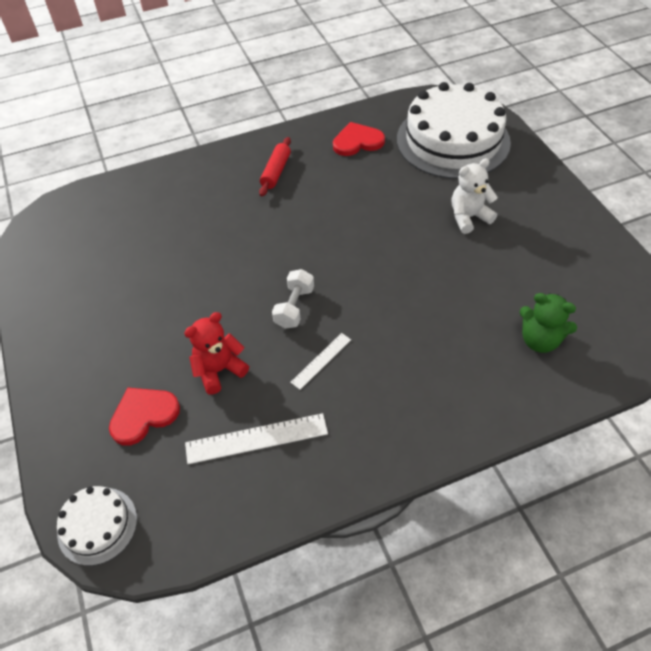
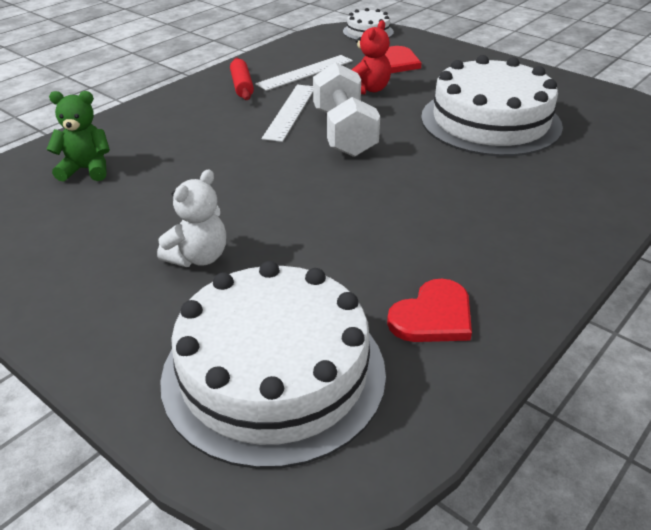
camera: 150 degrees right, 15 degrees down
red rolling pin [259,137,291,197] -> red rolling pin moved to [230,57,254,100]
white dumbbell [272,269,314,329] -> white dumbbell [313,62,380,157], size x1.78
white ruler [290,333,351,390] -> white ruler [262,85,313,142], size x1.69
none -> white cake [421,55,563,157]

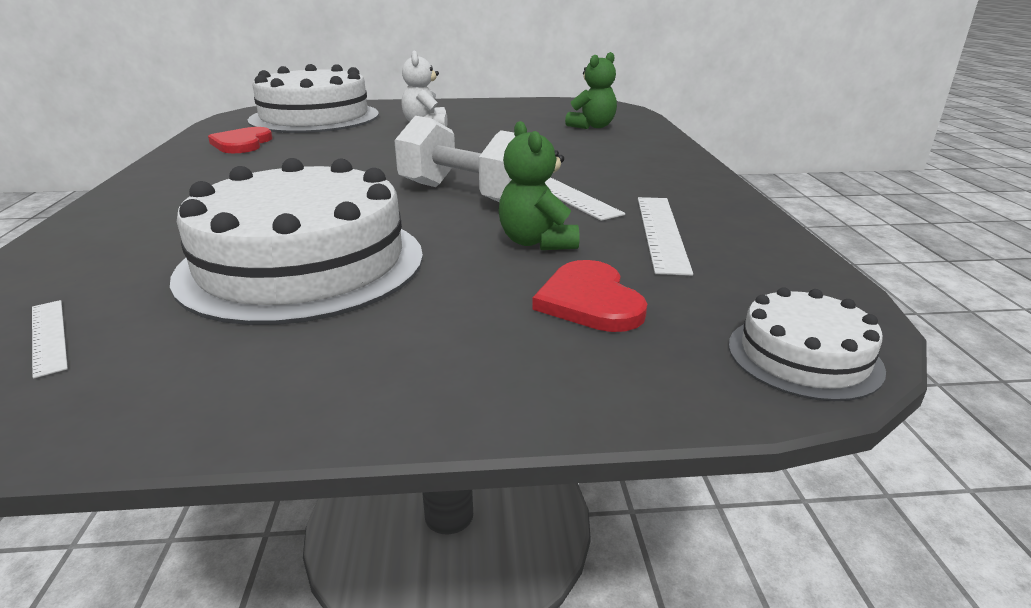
camera: 135 degrees right, 10 degrees down
red rolling pin [230,57,254,100] -> none
red teddy bear [352,20,391,94] -> green teddy bear [498,121,579,250]
none -> white ruler [32,300,68,379]

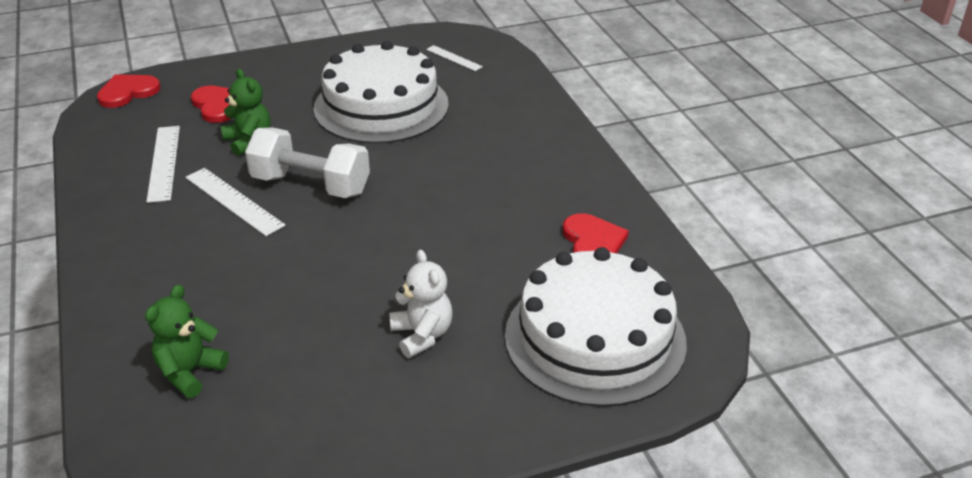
camera: 165 degrees right, 10 degrees up
white cake [729,287,886,401] -> red heart [97,74,161,108]

